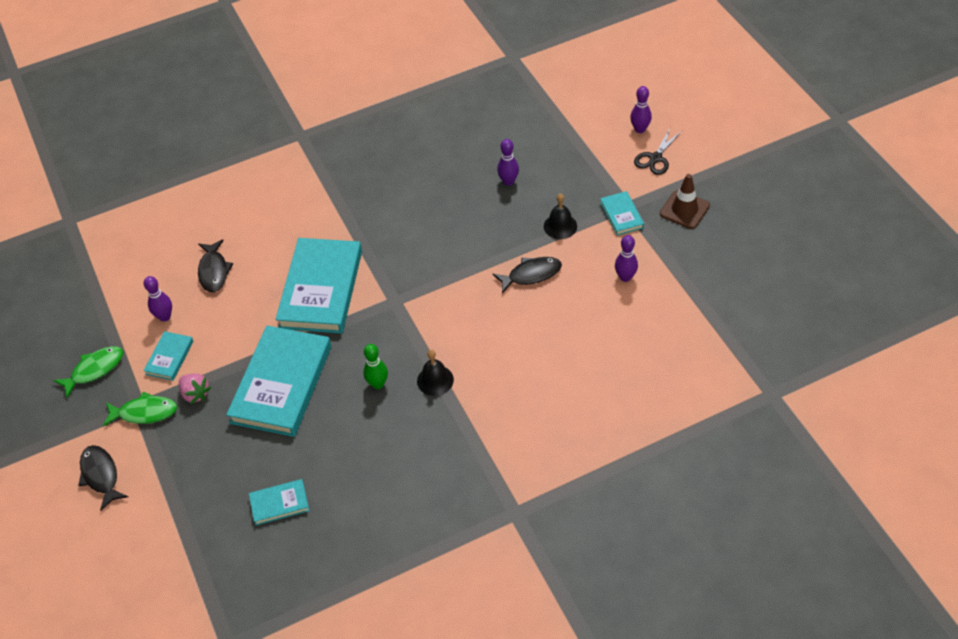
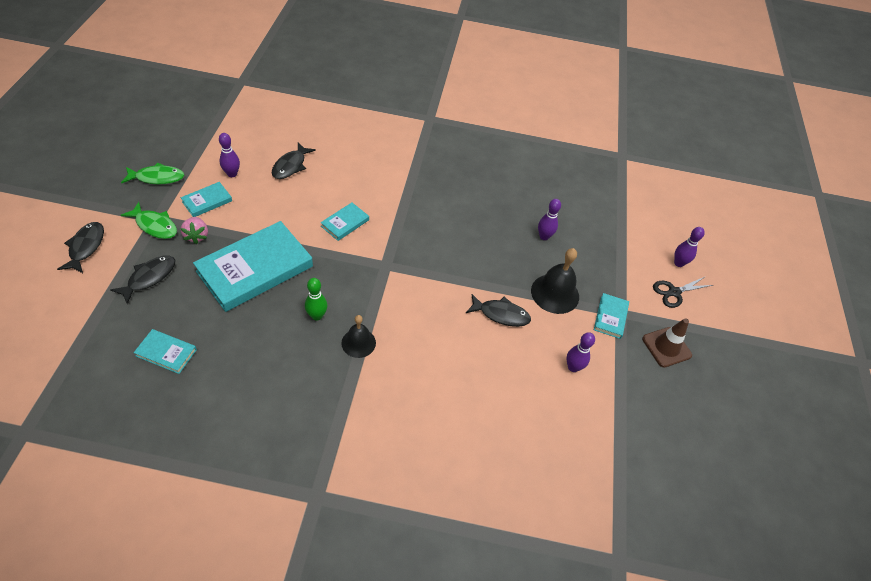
camera: 25 degrees right, 0 degrees up
turquoise book [275,238,362,334] -> turquoise book [321,203,369,241], size x0.46
black bell [544,193,577,239] -> black bell [531,248,579,314], size x1.56
none -> black fish [110,255,175,304]

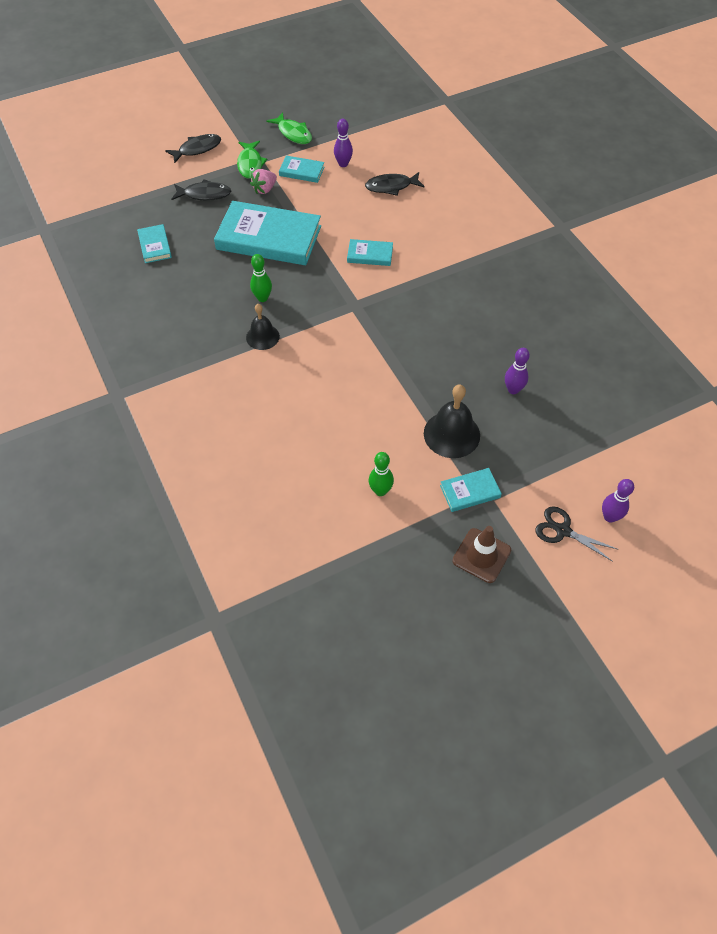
camera: 60 degrees right, 5 degrees up
black fish [466,294,531,327] -> none
purple bowling pin [567,332,595,372] -> green bowling pin [369,452,394,496]

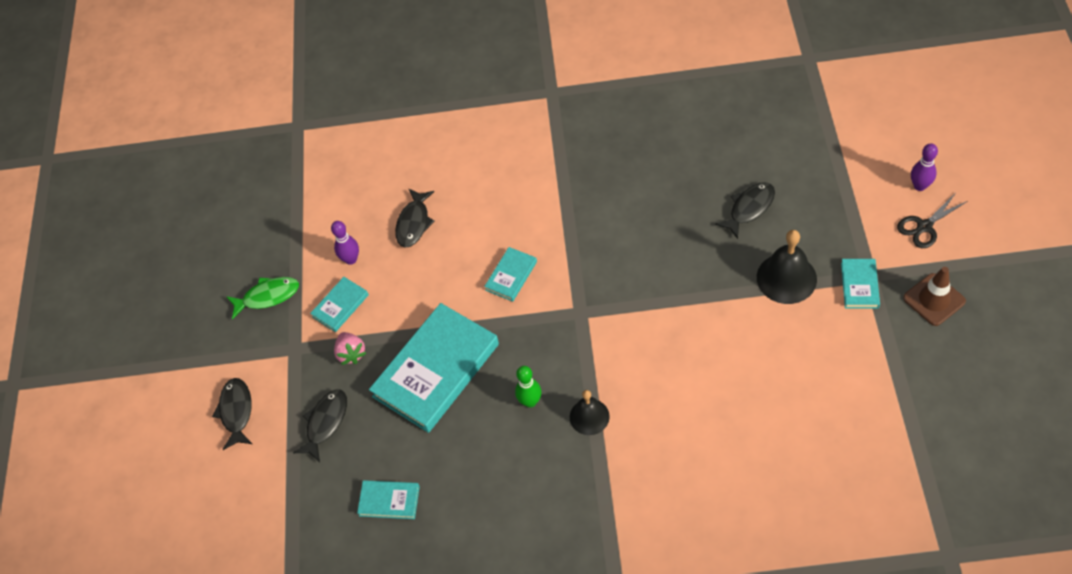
camera: 60 degrees left, 0 degrees up
green fish [237,141,267,179] -> none
green bowling pin [369,452,394,496] -> none
purple bowling pin [505,348,530,394] -> black fish [715,182,775,239]

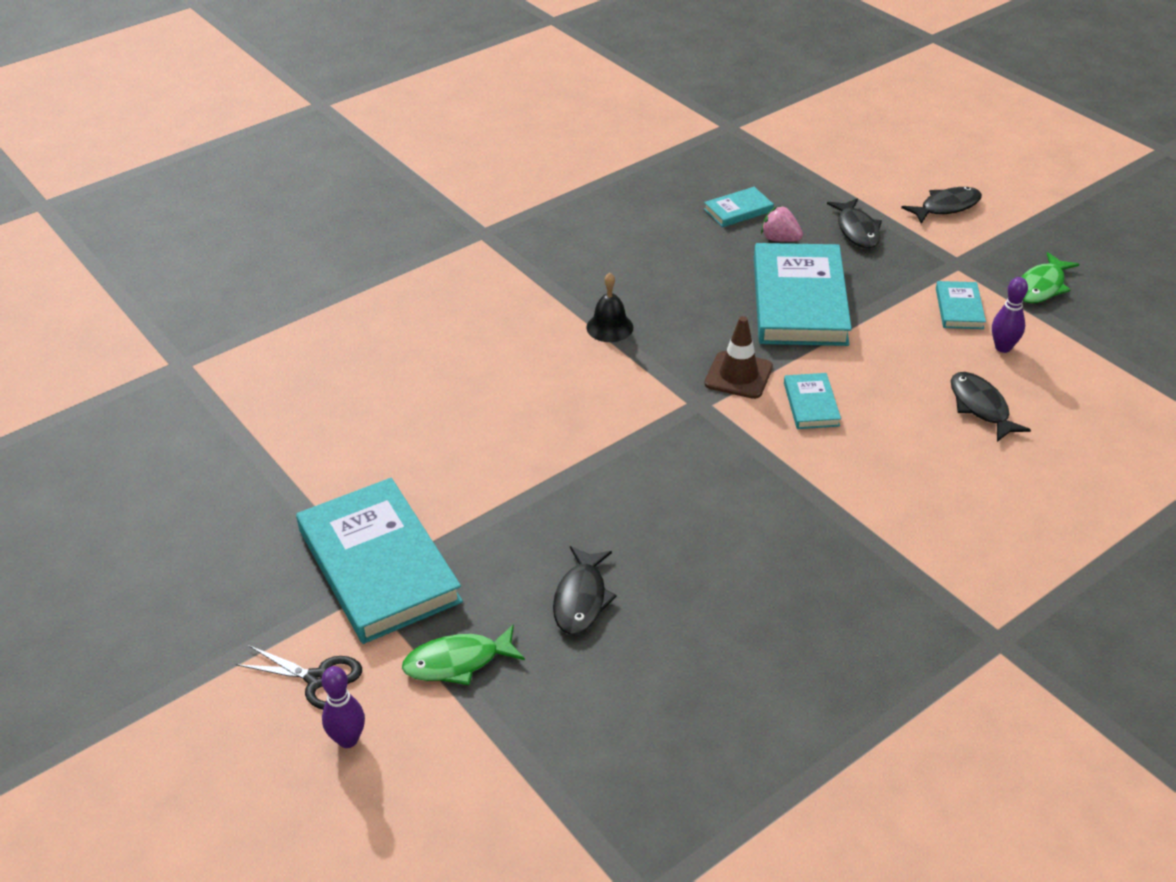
camera: 140 degrees right, 15 degrees down
black fish [212,378,252,450] -> black fish turned 75 degrees counterclockwise [901,187,982,224]
pink strawberry [334,332,366,365] -> pink strawberry moved to [761,206,803,242]
green bowling pin [515,366,542,408] -> none
black bell [757,230,817,304] -> none
turquoise book [841,259,880,309] -> turquoise book [296,478,463,644], size x2.18
black scissors [897,193,968,248] -> black scissors turned 90 degrees clockwise [236,645,362,709]
brown traffic cone [903,267,966,326] -> brown traffic cone moved to [705,316,773,399]
none -> green fish [402,624,525,685]

